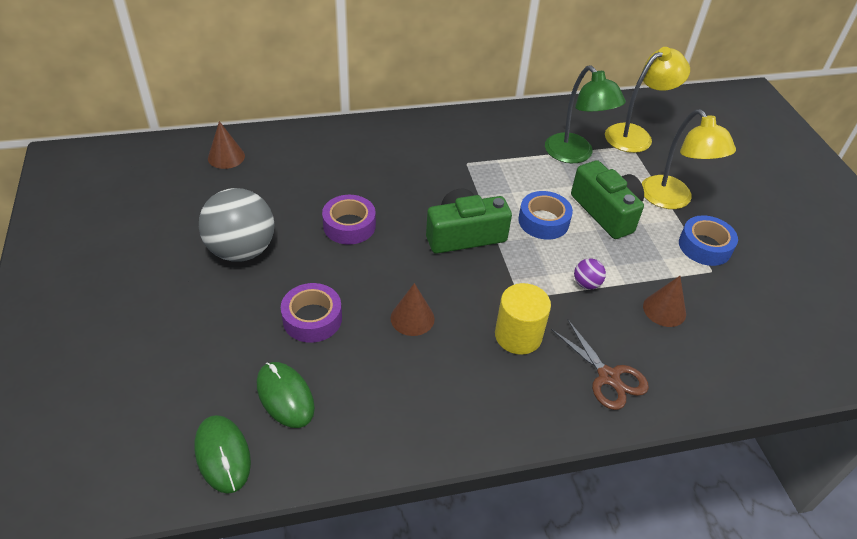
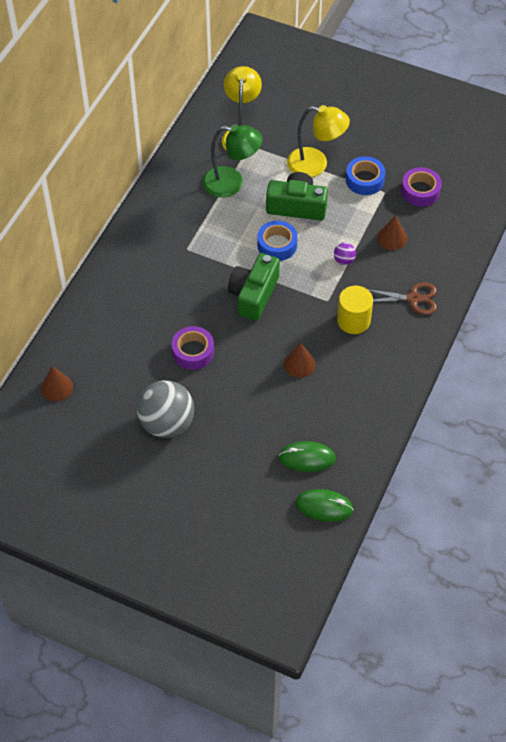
camera: 50 degrees left, 10 degrees up
purple tape [281,283,342,343] -> purple tape moved to [401,167,442,206]

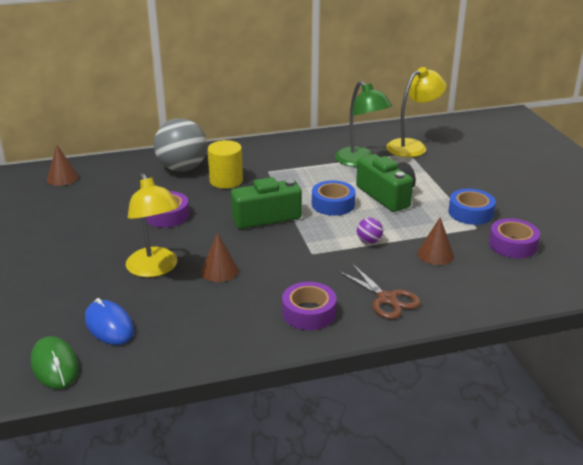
camera: 50 degrees right, 25 degrees down
grey ball [137,380,194,438] -> grey ball moved to [154,118,207,172]
green mouse [278,441,336,472] -> blue mouse [85,298,134,345]
yellow lamp [287,105,350,177] -> yellow lamp moved to [126,173,179,277]
yellow cylinder [337,286,373,334] -> yellow cylinder moved to [208,140,243,189]
none -> purple tape [282,282,336,330]

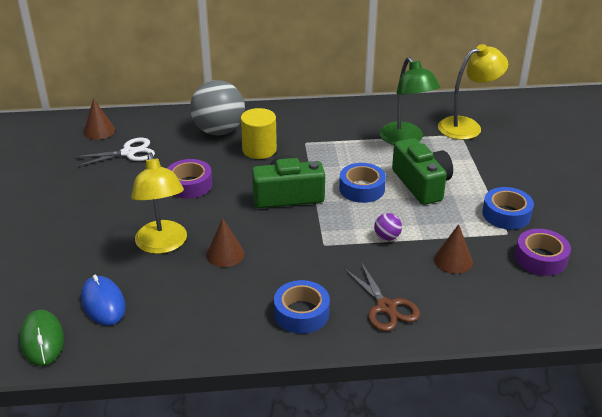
camera: 10 degrees right, 5 degrees up
purple tape [282,282,336,330] -> blue tape [274,280,330,334]
none -> white scissors [73,138,155,167]

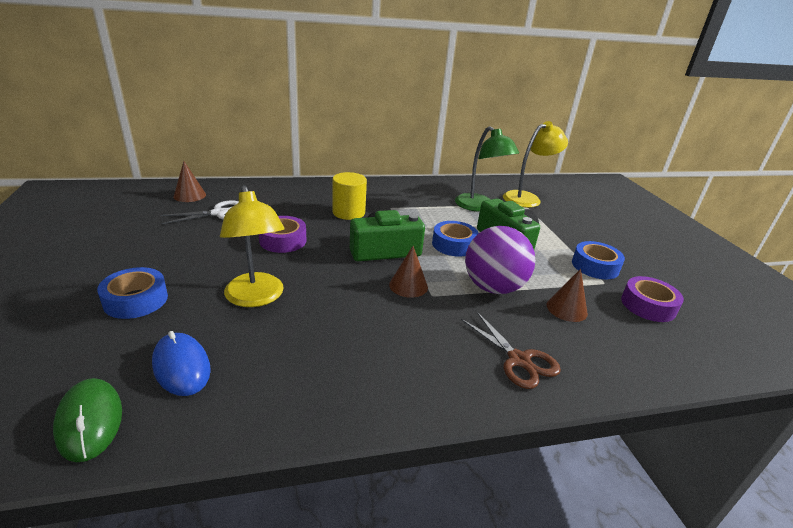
camera: 10 degrees left, 5 degrees down
grey ball [190,80,245,135] -> none
brown cone [206,218,245,267] -> brown cone moved to [389,246,428,298]
blue tape [274,280,330,334] -> blue tape moved to [97,267,168,319]
purple ball [374,213,402,241] -> purple ball [465,226,535,294], size x2.35

